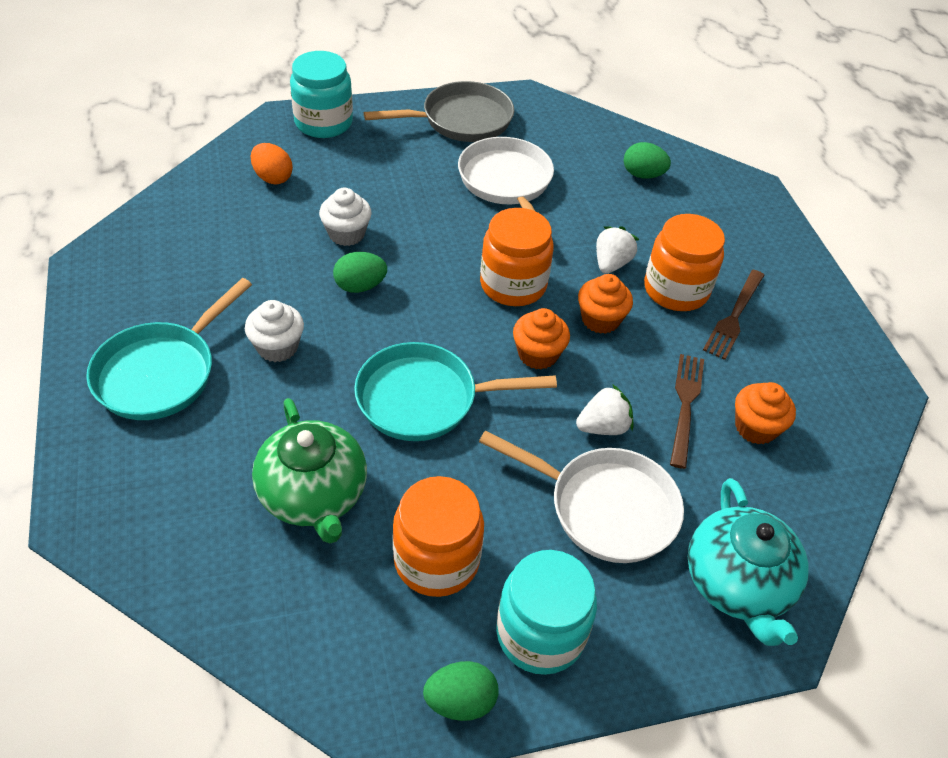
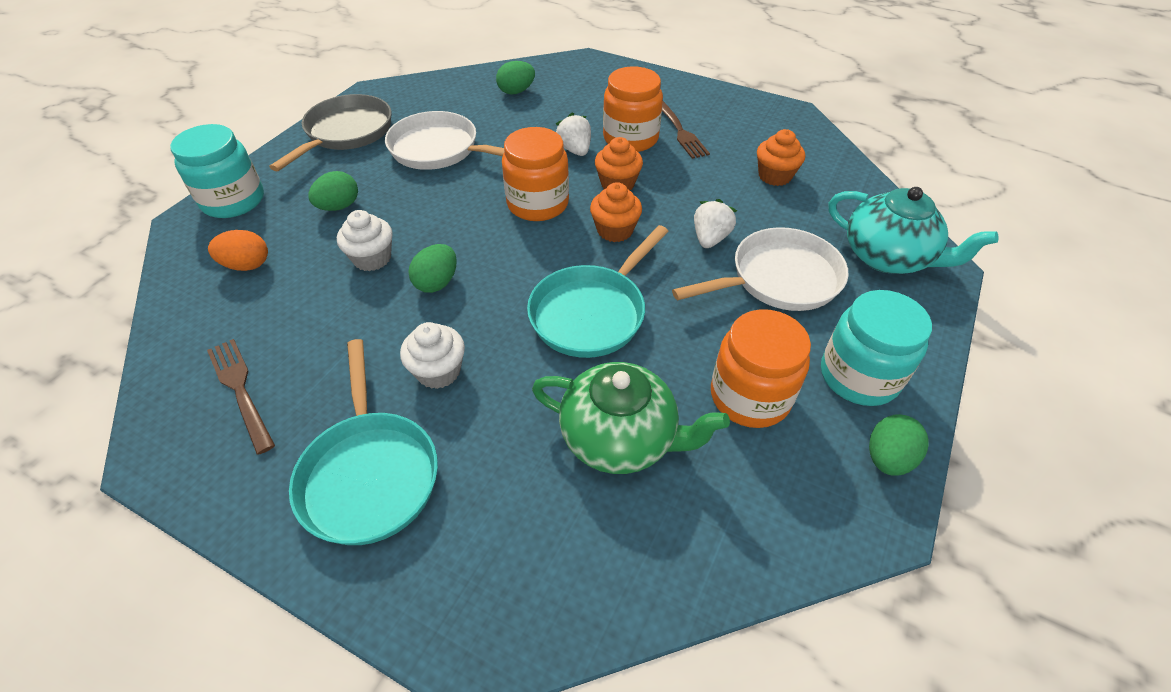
camera: 45 degrees left, 0 degrees up
brown fork [670,354,704,469] -> brown fork moved to [207,339,275,455]
none -> green egg [308,171,358,211]

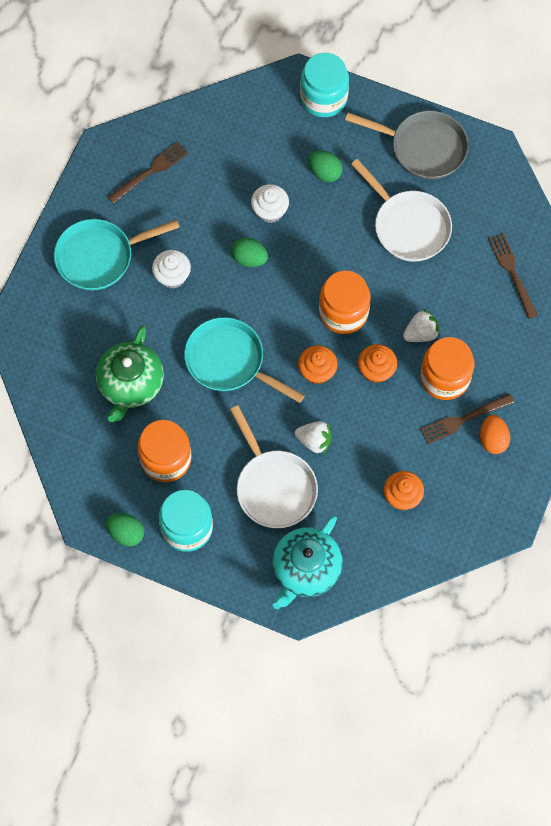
camera: 85 degrees right, 20 degrees up
orange egg [208,230,268,271] -> orange egg moved to [480,415,510,454]
white pan [385,111,504,170] -> white pan turned 120 degrees clockwise [351,159,452,262]
green egg [496,61,535,94] -> brown fork [488,233,538,319]

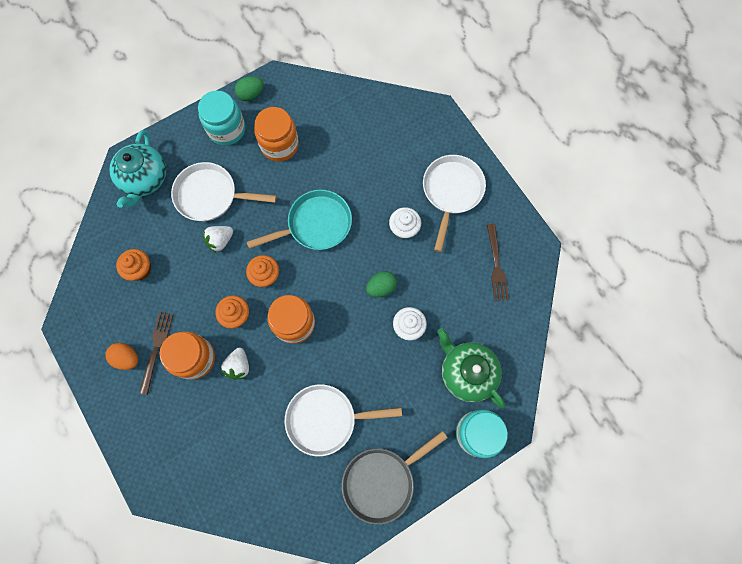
camera: 125 degrees right, 5 degrees up
turquoise pan [54,219,179,291] -> white pan [423,155,486,252]
green teapot [96,325,164,422] -> green teapot moved to [437,328,505,408]
turquoise teapot [272,515,343,609] -> turquoise teapot turned 150 degrees counterclockwise [109,130,166,208]
green egg [308,150,343,182] -> none
brown fork [488,233,538,319] -> none

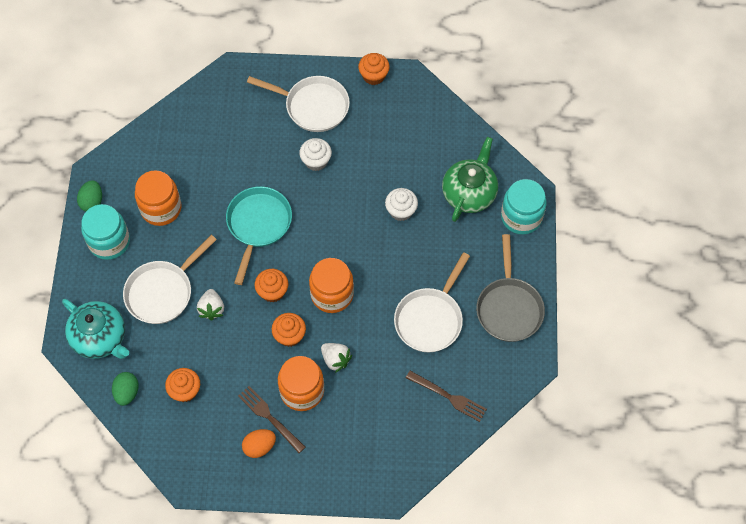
camera: 55 degrees left, 10 degrees down
green egg [366,271,397,298] -> green egg moved to [112,372,139,406]
white pan [423,155,486,252] -> white pan turned 150 degrees clockwise [247,76,350,132]
green teapot [437,328,505,408] -> green teapot turned 120 degrees clockwise [442,137,498,222]
brown fork [487,224,509,301] -> brown fork moved to [406,371,487,422]
none -> orange cupcake [358,53,390,85]

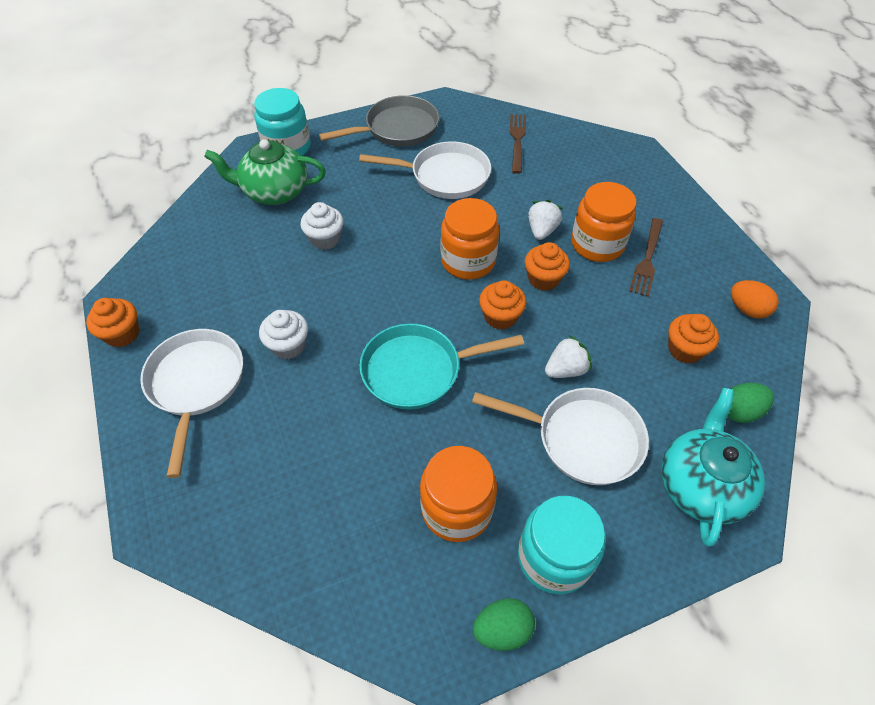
camera: 115 degrees left, 10 degrees down
orange egg [242,429,276,458] -> orange egg moved to [731,280,779,319]

